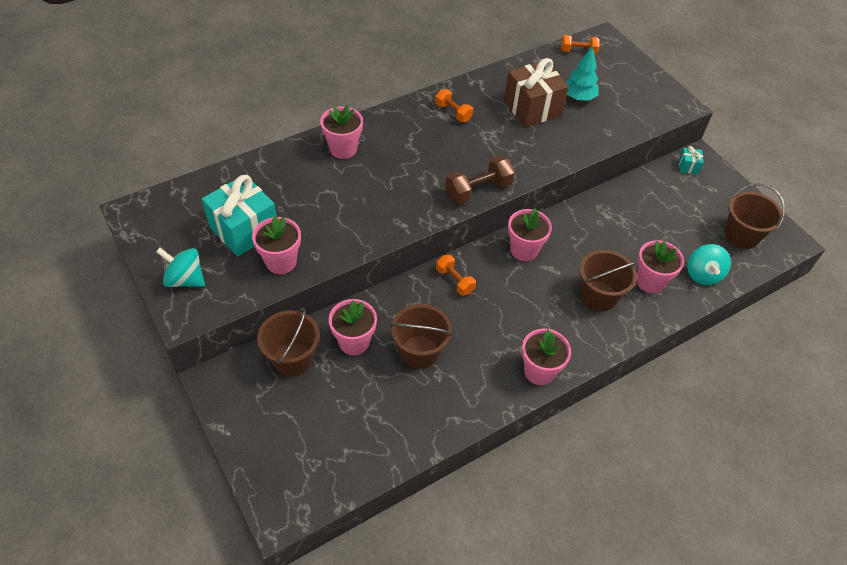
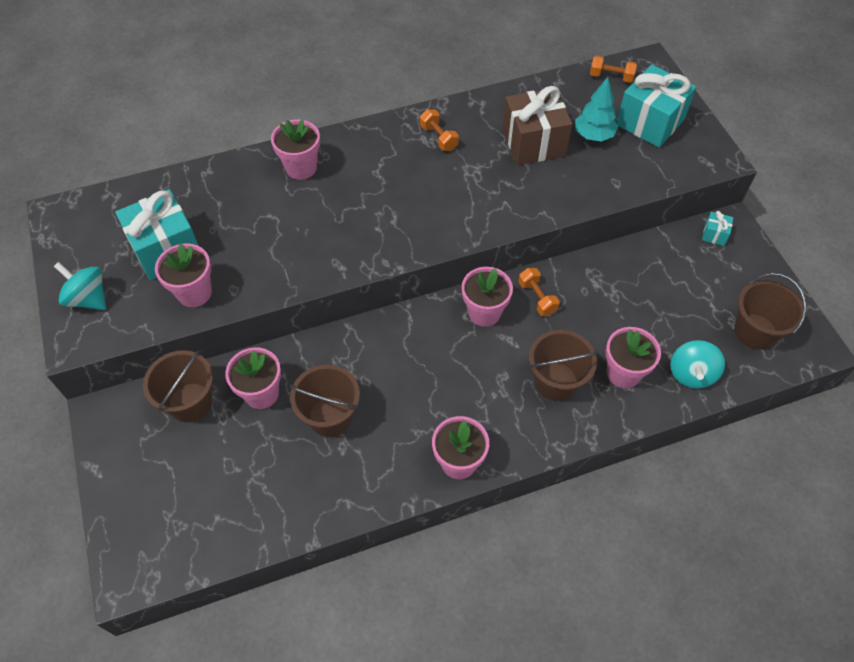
camera: 15 degrees right, 5 degrees up
orange dumbbell [436,255,476,296] -> orange dumbbell moved to [518,268,560,316]
brown dumbbell [445,156,515,204] -> none
none -> turquoise gift [616,64,696,147]

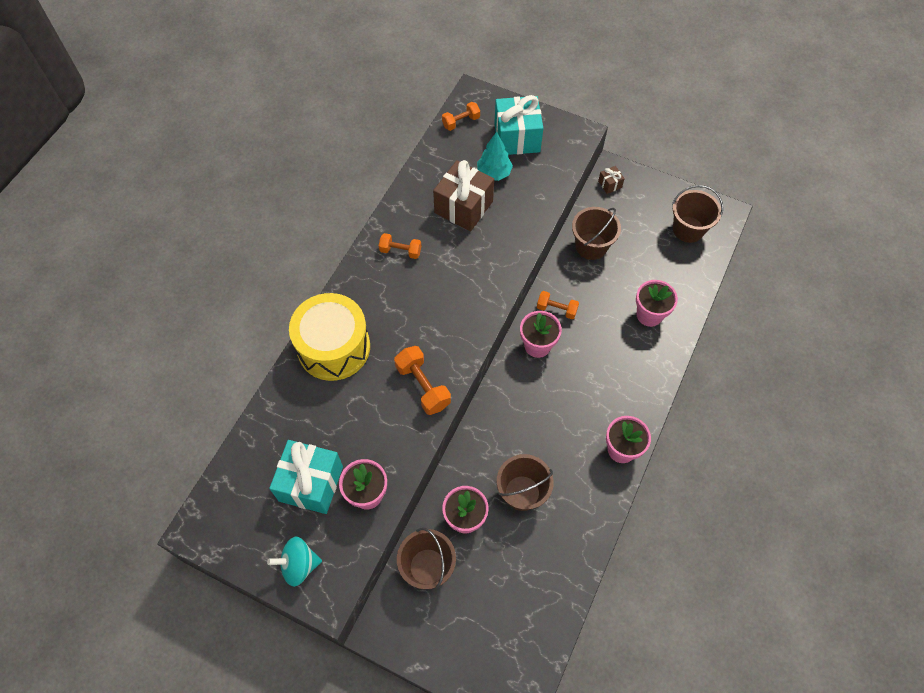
camera: 45 degrees left, 5 degrees up
pink flower pot [271,120,320,180] -> yellow drum [289,293,370,381]
brown bucket [529,330,598,401] -> brown bucket moved to [572,207,621,260]
turquoise spinning top [670,340,725,388] -> none
turquoise gift [702,211,734,246] -> brown gift [598,166,625,194]
none -> orange dumbbell [394,346,451,415]

